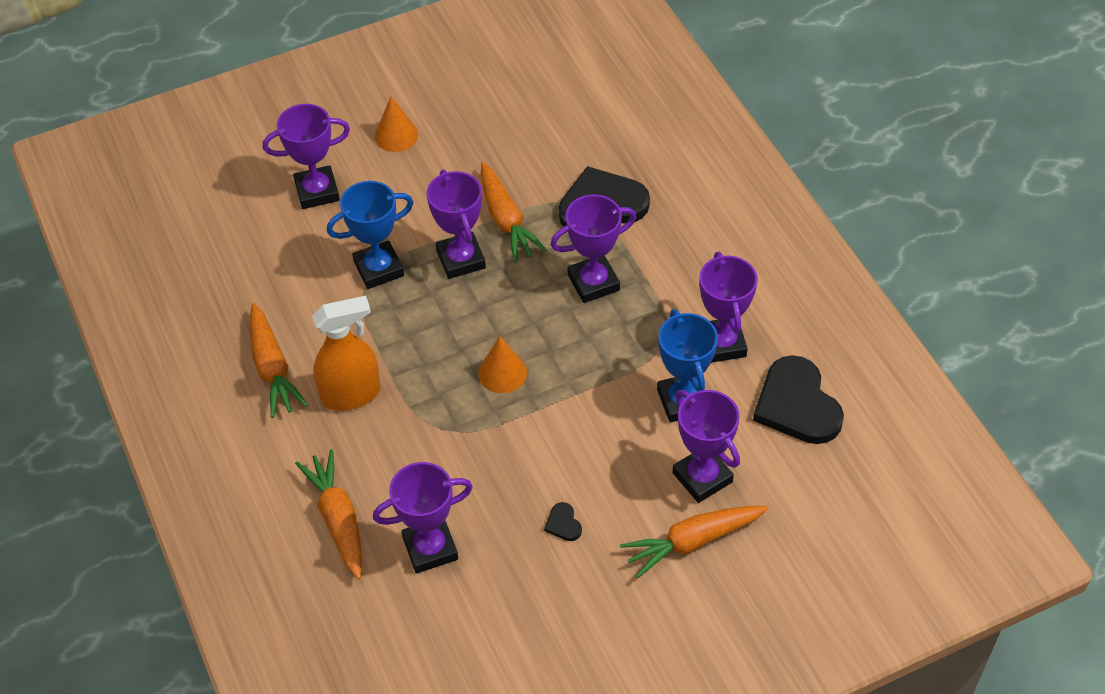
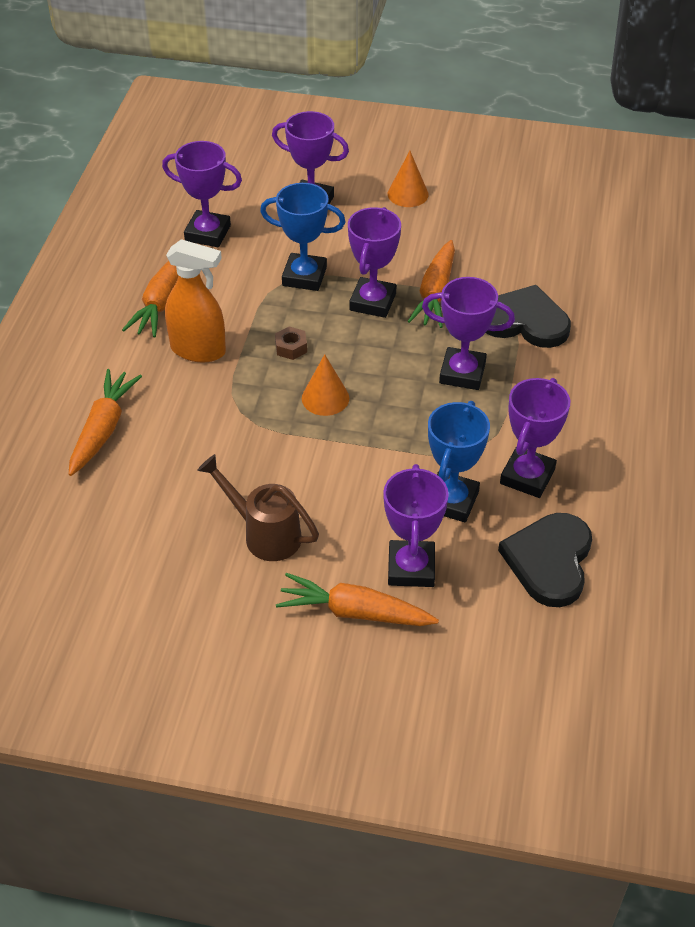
camera: 35 degrees right, 5 degrees down
purple trophy [373,462,473,574] -> purple trophy moved to [162,141,242,247]
black heart [544,502,582,541] -> brown watering can [197,454,319,561]
none -> brown nut [275,326,307,360]

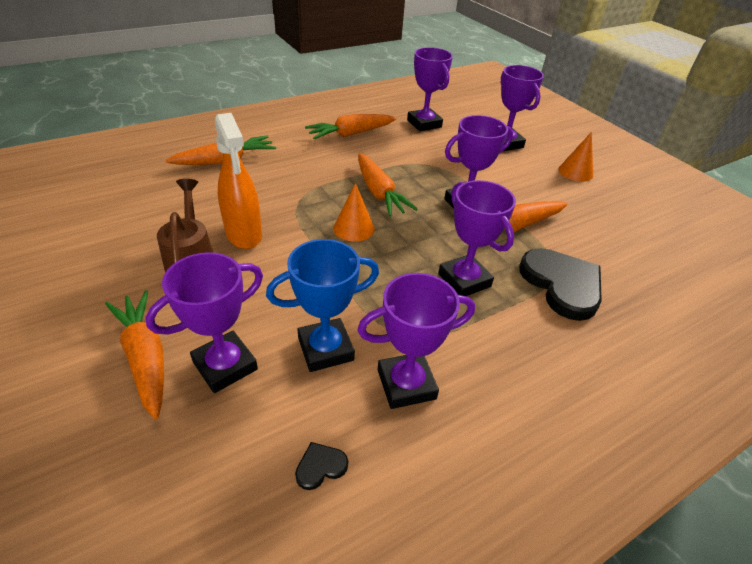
camera: 45 degrees right, 5 degrees down
orange spray bottle [165,239,226,362] -> orange spray bottle moved to [215,113,262,249]
blue trophy [260,183,345,291] -> none
brown nut [275,326,307,360] -> orange carrot [358,153,417,217]
black heart [498,513,592,607] -> black heart [295,442,348,490], size x0.41

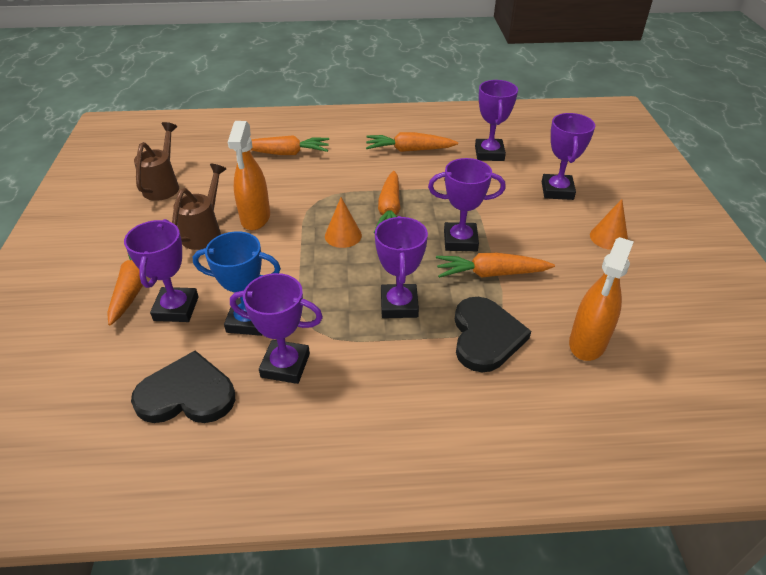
camera: 30 degrees right, 0 degrees up
purple trophy [145,252,263,393] -> purple trophy turned 75 degrees counterclockwise [124,219,199,322]
black heart [295,442,348,490] -> black heart [131,350,235,423], size x2.46
none -> brown watering can [134,122,179,201]
none -> orange spray bottle [569,237,634,361]

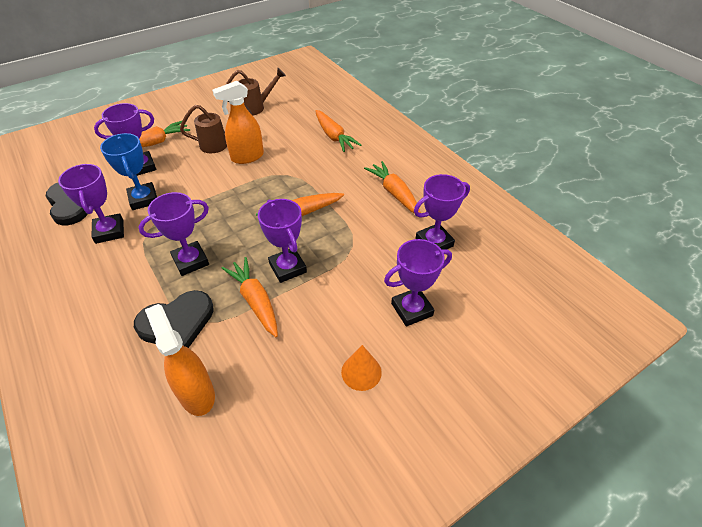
camera: 60 degrees right, 5 degrees up
orange cone [325,197,362,248] -> none
orange spray bottle [569,237,634,361] -> orange spray bottle turned 60 degrees clockwise [145,304,215,416]

